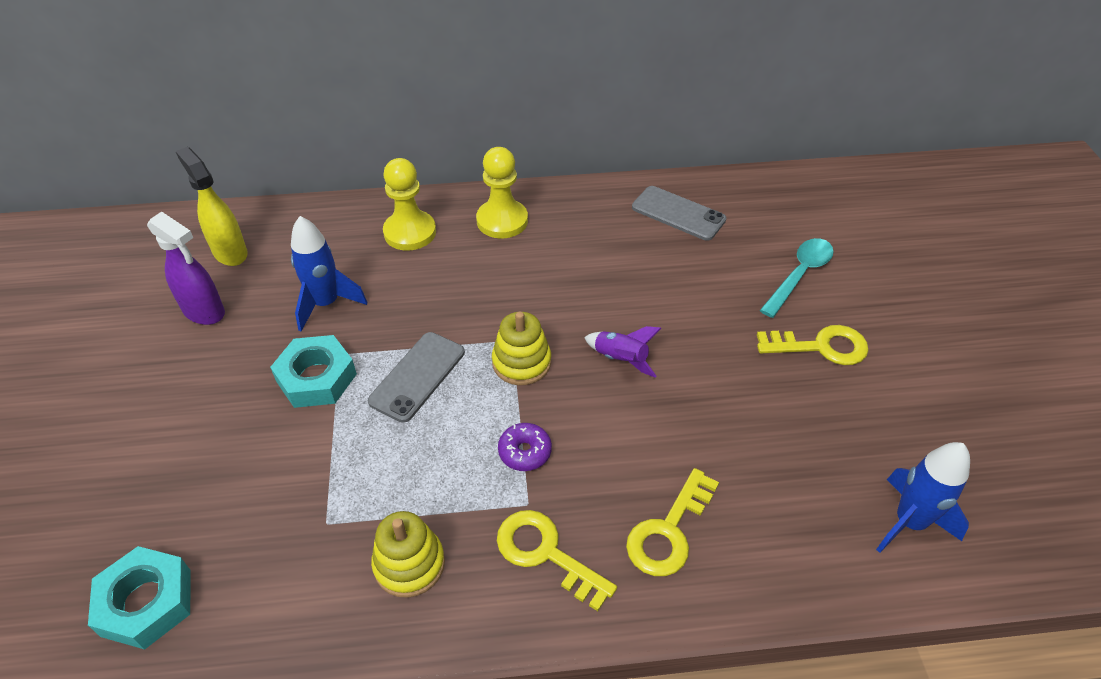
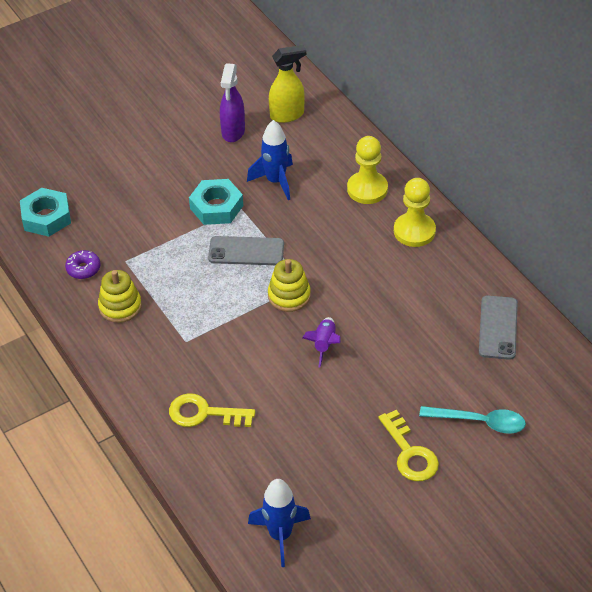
camera: 65 degrees right, 0 degrees up
yellow spray bottle [175,147,248,266] -> yellow spray bottle turned 45 degrees clockwise [269,45,306,123]
yellow key [497,510,617,611] -> none
purple donut [498,423,552,471] -> purple donut moved to [65,250,101,279]

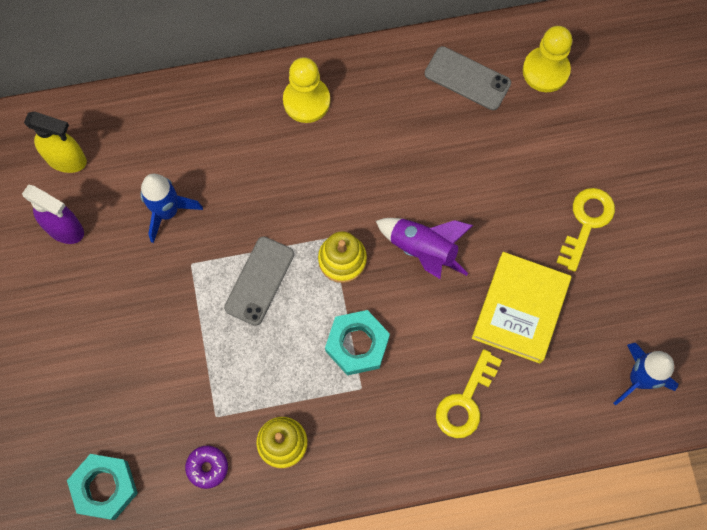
camera: 70 degrees left, 25 degrees up
turquoise nut [189,179,243,225] -> turquoise nut moved to [325,310,390,376]
yellow spray bottle [269,45,306,123] -> yellow spray bottle turned 105 degrees clockwise [24,111,87,173]
purple rocket [302,317,341,367] -> purple rocket [376,218,473,279], size x1.51
yellow pawn [347,136,388,204] -> yellow pawn moved to [523,26,572,92]
yellow key [379,410,439,481] -> yellow key turned 60 degrees counterclockwise [556,188,615,272]
turquoise spoon [419,406,526,434] -> none
none -> yellow book [472,252,571,364]

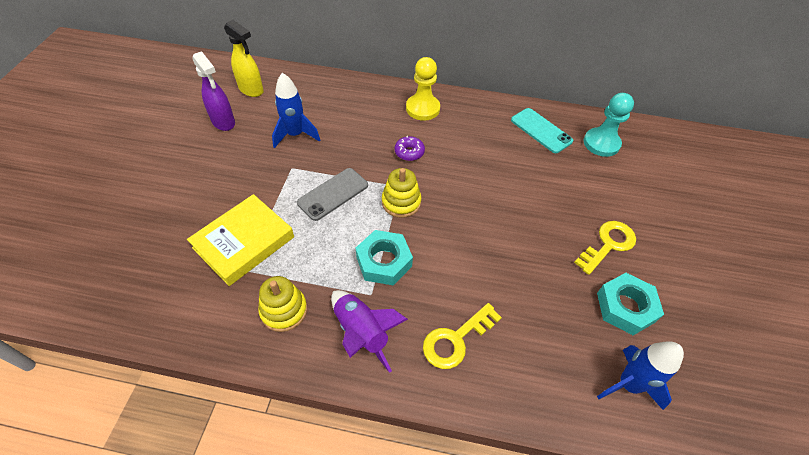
camera: 20 degrees right, 20 degrees down
turquoise nut [67,454,138,520] -> turquoise nut moved to [597,273,664,335]
purple donut [185,445,228,489] -> purple donut moved to [395,136,425,161]
purple rocket [376,218,473,279] -> purple rocket moved to [331,290,408,373]
grey phone [425,46,511,110] -> turquoise phone [511,108,573,153]
yellow book [472,252,571,364] -> yellow book moved to [187,194,294,286]
yellow pawn [523,26,572,92] -> turquoise pawn [584,93,634,157]

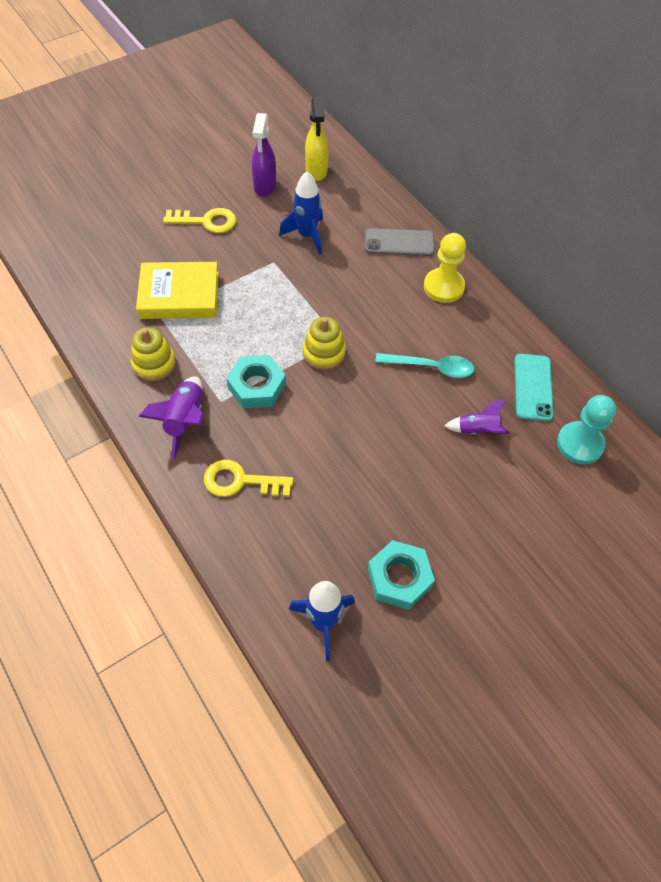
camera: 45 degrees right, 5 degrees up
grey phone [297,168,368,221] -> grey phone moved to [365,228,435,256]
purple donut [395,136,425,161] -> none
yellow key [574,221,636,275] -> yellow key moved to [163,208,236,233]
none -> turquoise spoon [375,353,475,378]
none -> purple rocket [445,399,510,435]

